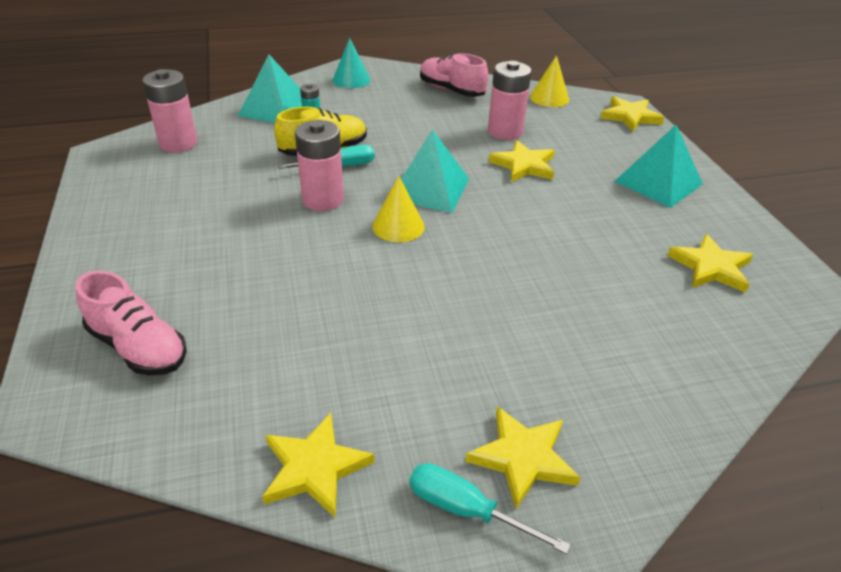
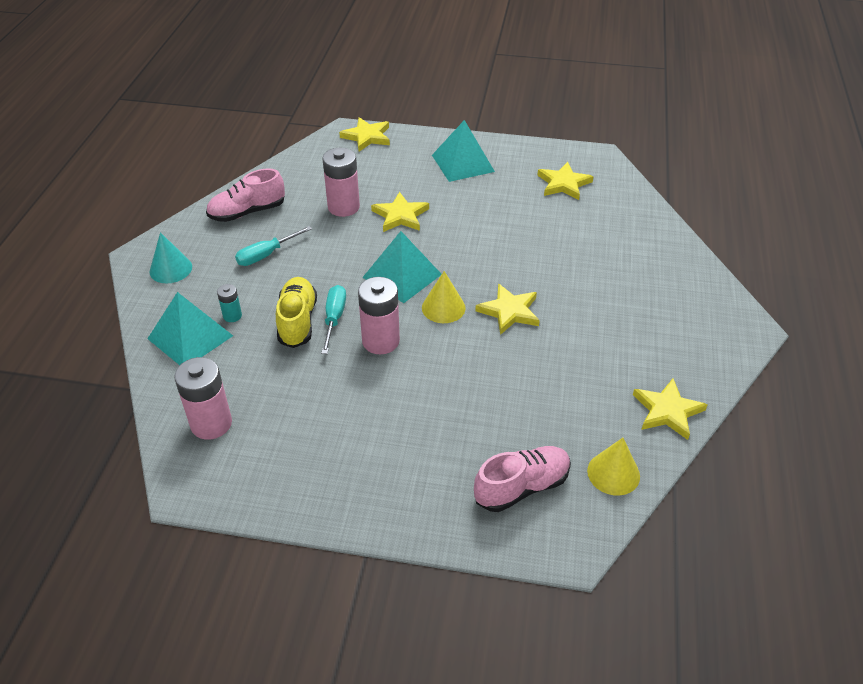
camera: 65 degrees left, 5 degrees up
turquoise screwdriver [410,463,571,554] -> turquoise screwdriver moved to [235,226,312,266]
yellow star [465,406,581,509] -> yellow star moved to [475,284,540,335]
yellow cone [530,55,569,107] -> yellow cone moved to [587,438,640,496]

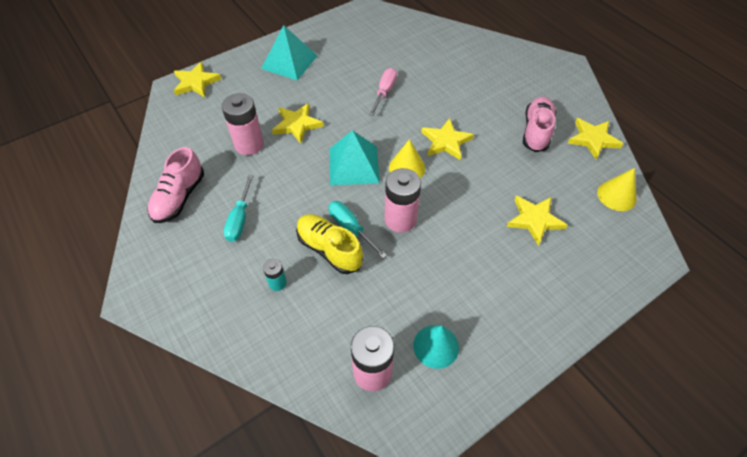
camera: 45 degrees left, 10 degrees up
turquoise pyramid [147,292,233,365] -> none
turquoise cone [149,232,192,283] -> turquoise cone moved to [413,325,459,369]
pink shoe [474,446,571,512] -> pink shoe moved to [523,97,556,152]
yellow star [537,162,594,200] -> yellow star moved to [507,196,568,246]
none -> pink screwdriver [369,68,397,116]

